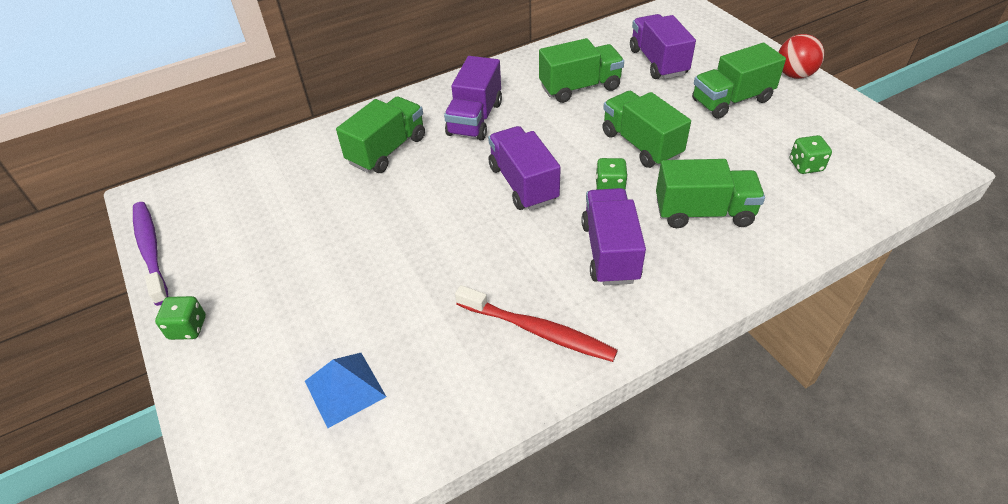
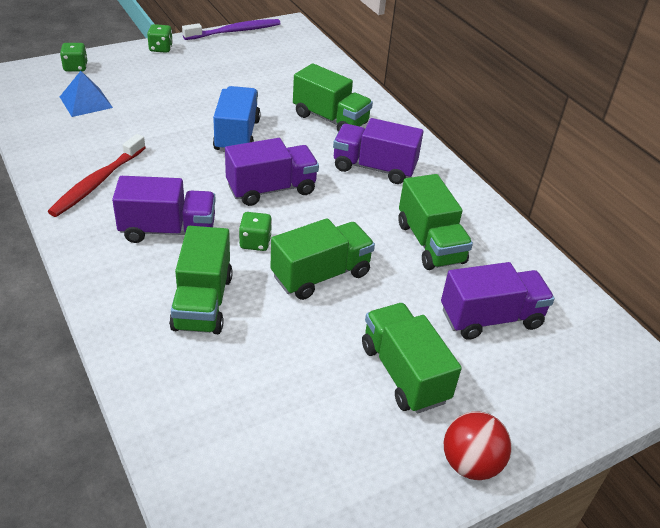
camera: 85 degrees right, 5 degrees down
green dice [790,135,832,174] -> green dice moved to [60,43,87,72]
none -> blue truck [213,86,261,152]

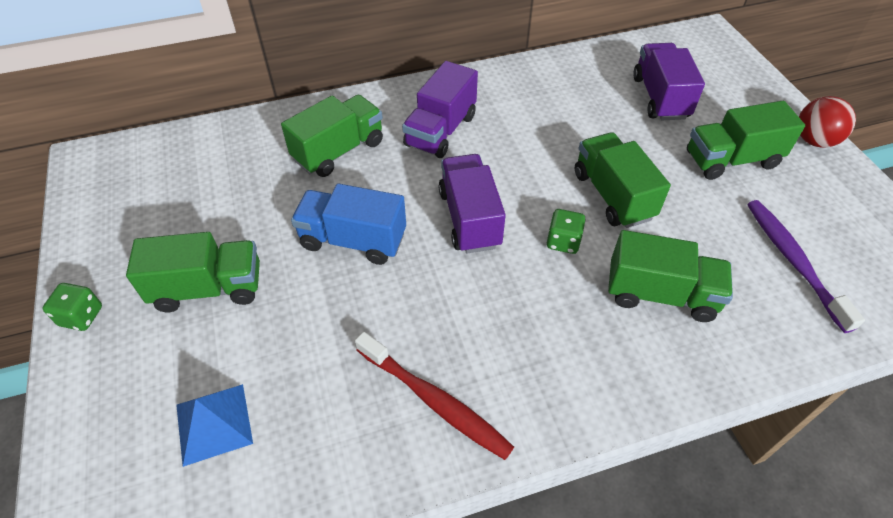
camera: 75 degrees left, 10 degrees up
green dice [60,43,87,72] -> none
purple truck [112,176,215,243] -> none
purple toothbrush [182,19,280,40] -> purple toothbrush moved to [747,200,865,333]
green truck [398,174,473,270] -> green truck moved to [126,232,260,312]

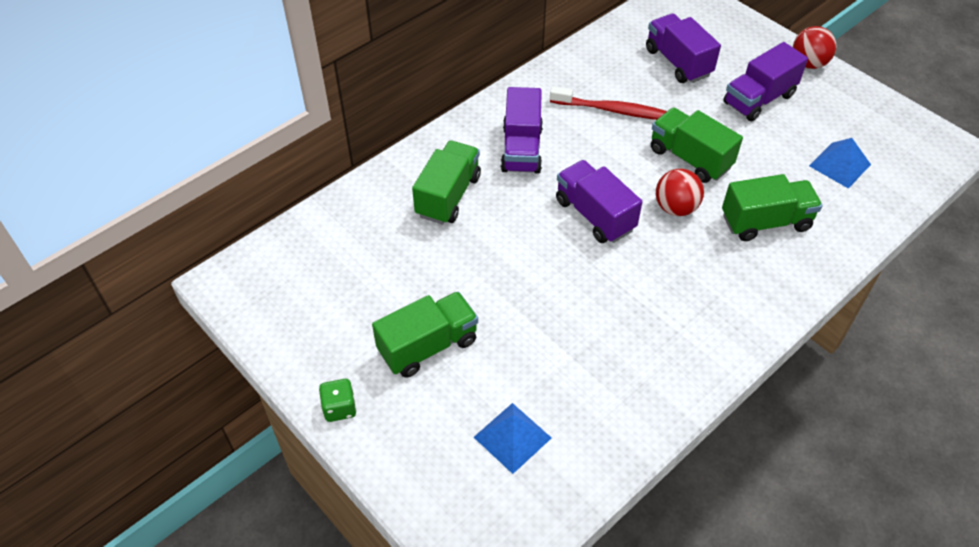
camera: 25 degrees left, 0 degrees up
blue truck [291,184,406,265] -> none
red toothbrush [355,332,514,460] -> red toothbrush moved to [550,86,667,120]
green dice [546,209,586,254] -> red ball [656,169,704,216]
green truck [687,101,805,180] -> purple truck [723,42,808,121]
purple toothbrush [747,200,865,333] -> blue pyramid [809,138,871,188]

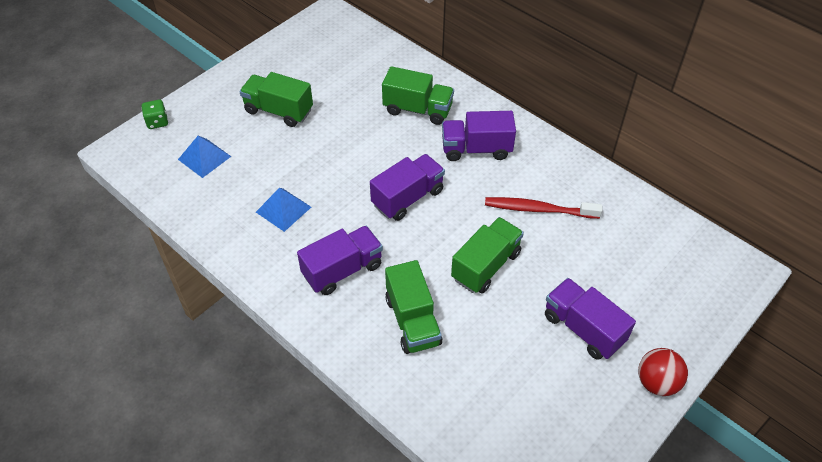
camera: 85 degrees right, 0 degrees up
green dice [319,379,356,422] -> green dice moved to [141,100,168,129]
green truck [372,291,478,378] -> green truck turned 150 degrees clockwise [240,72,313,127]
red toothbrush [550,86,667,120] -> red toothbrush turned 90 degrees clockwise [485,197,602,219]
purple truck [646,13,721,83] -> purple truck moved to [297,226,383,295]
red ball [656,169,704,216] -> none
blue pyramid [809,138,871,188] -> blue pyramid moved to [256,188,311,232]

